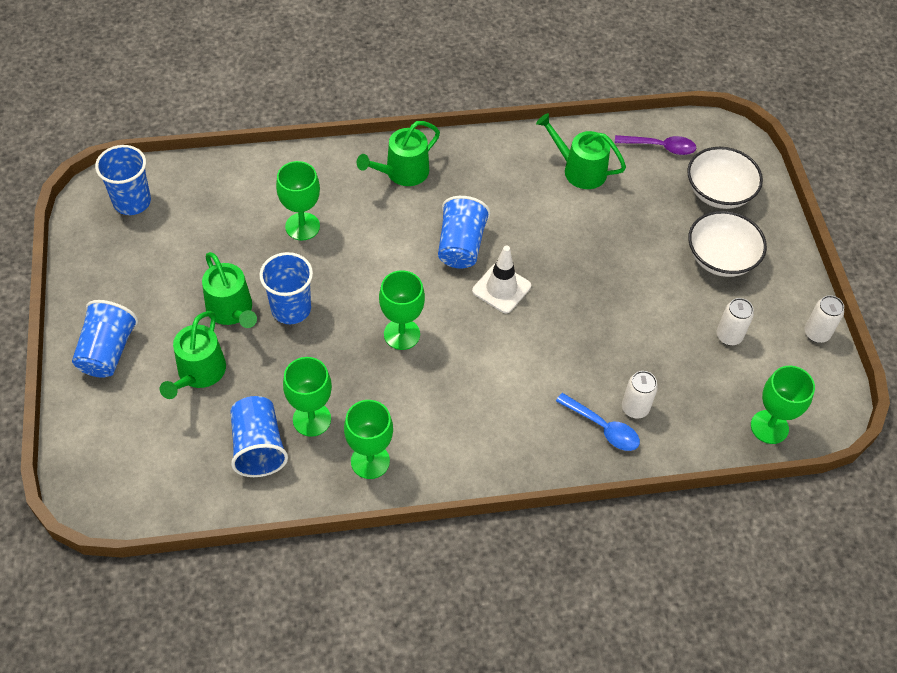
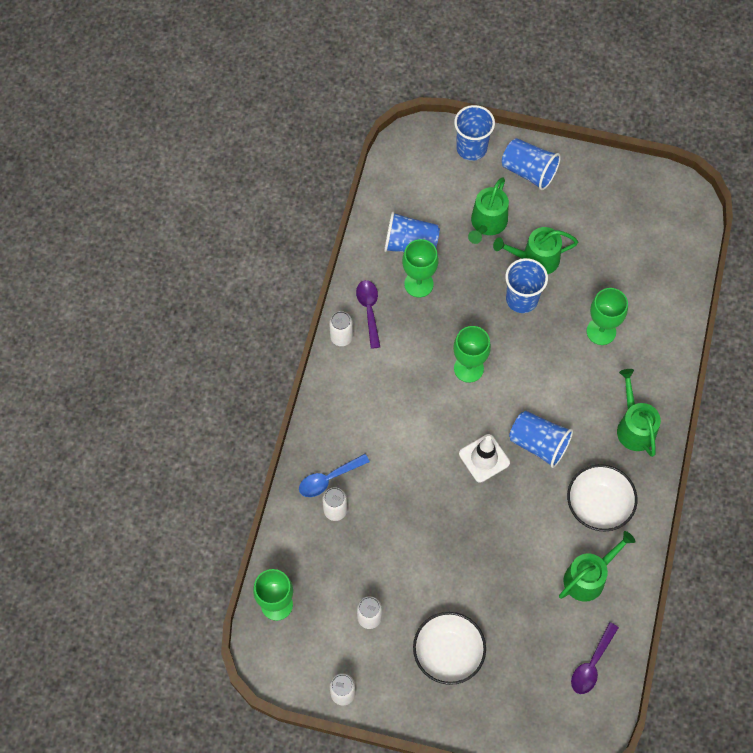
camera: 115 degrees right, 10 degrees up
blue cup [95,145,151,215] -> blue cup moved to [454,105,495,161]
green watering can [160,311,226,399] -> green watering can turned 105 degrees counterclockwise [468,177,509,244]
green goblet [344,400,393,479] -> purple spoon [356,280,380,349]
white bowl [687,147,763,209] -> white bowl moved to [567,464,637,531]
none -> white can [329,311,353,346]

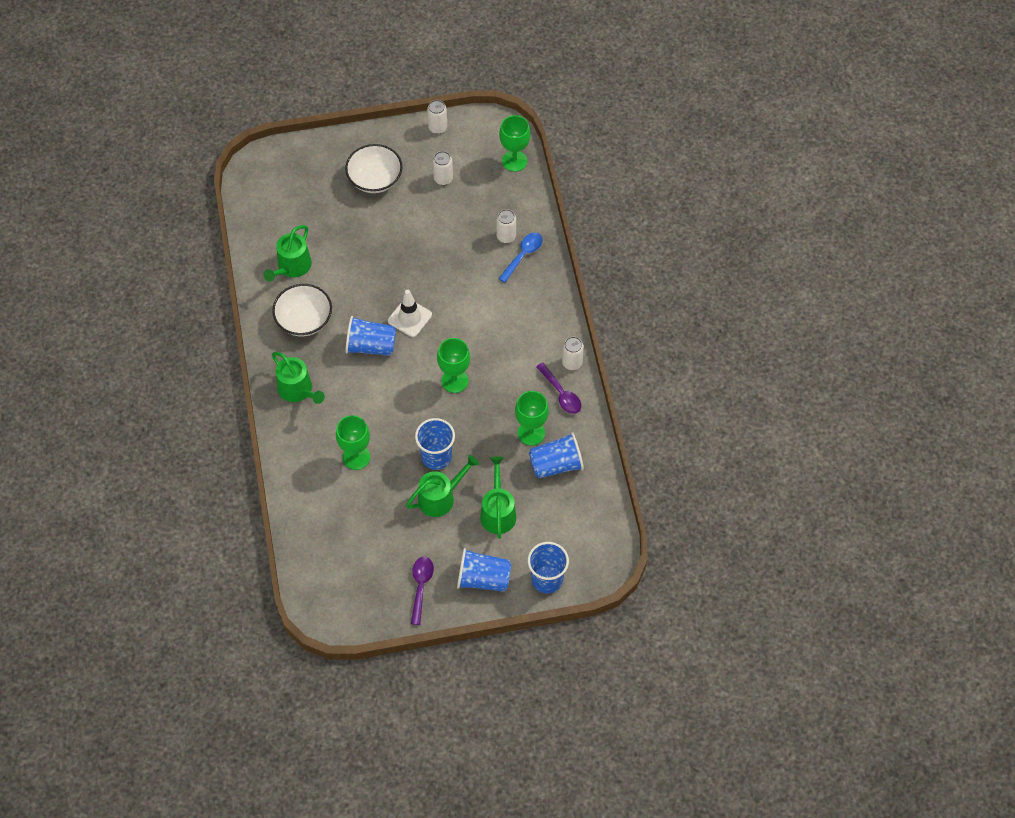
camera: 155 degrees right, 5 degrees down
purple spoon [571,622,619,694] -> purple spoon moved to [411,557,434,625]

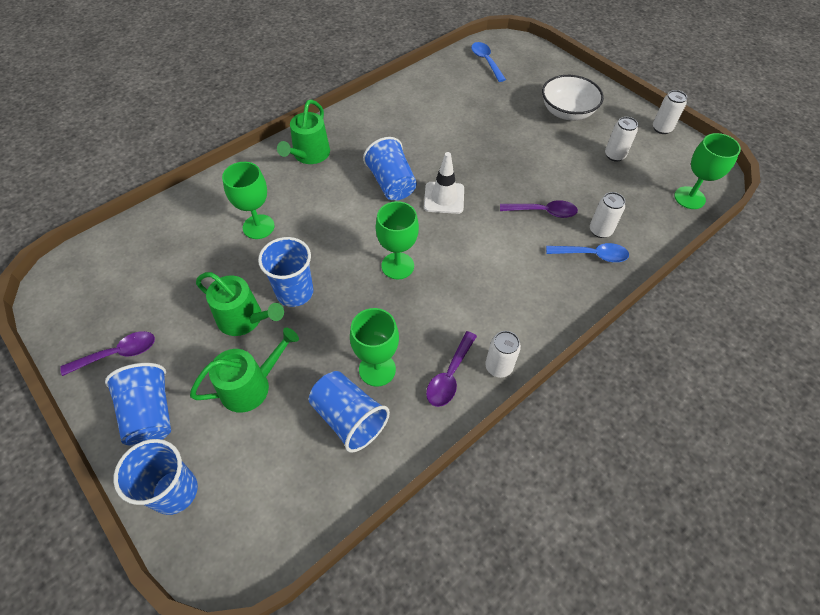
camera: 60 degrees right, 5 degrees down
green watering can [263,225,312,282] -> none
white bowl [272,284,332,336] -> none
none -> blue spoon [471,42,506,82]
none -> purple spoon [500,200,578,218]

